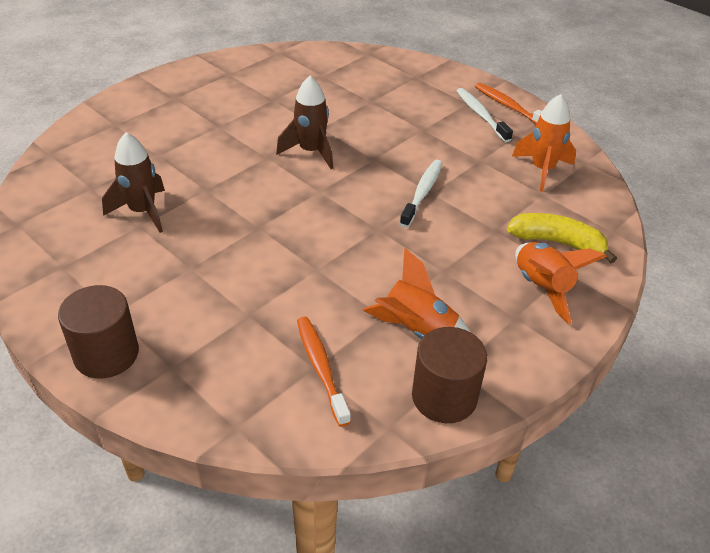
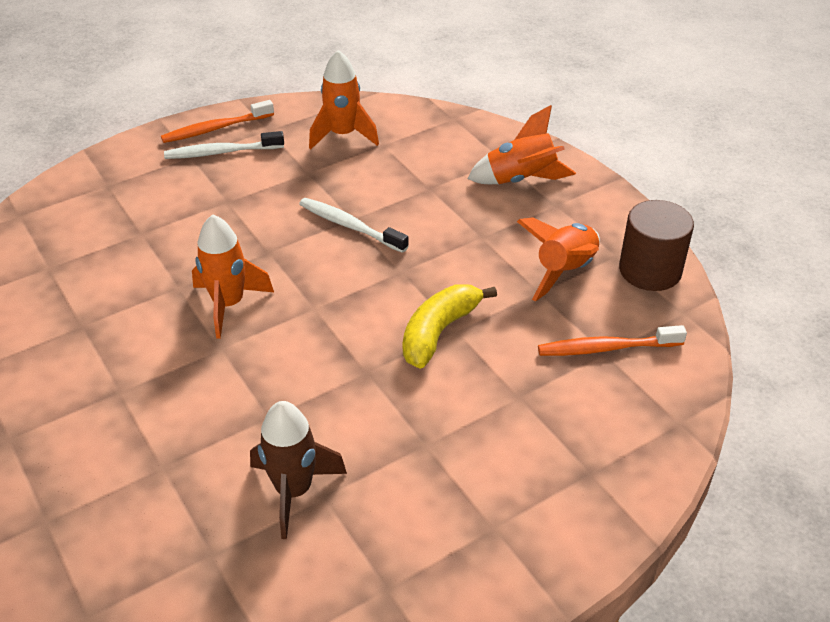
camera: 75 degrees left, 0 degrees up
brown cylinder [58,285,139,379] -> none
brown rocket [276,76,333,169] -> orange rocket [192,214,274,339]
yellow banana [507,213,617,263] -> yellow banana moved to [403,284,497,369]

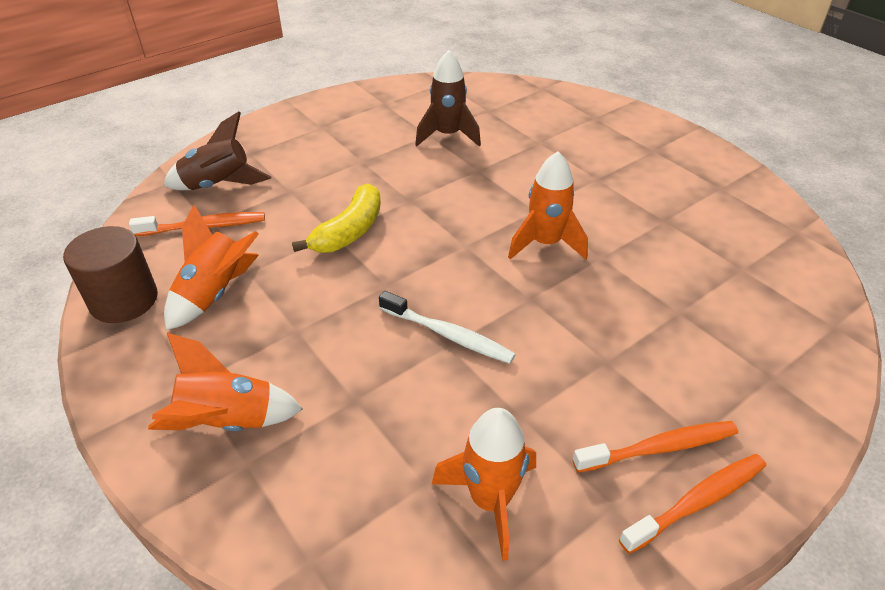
camera: 175 degrees right, 0 degrees up
white toothbrush [164,131,284,159] -> orange toothbrush [572,421,738,472]
none -> brown rocket [163,111,271,190]

